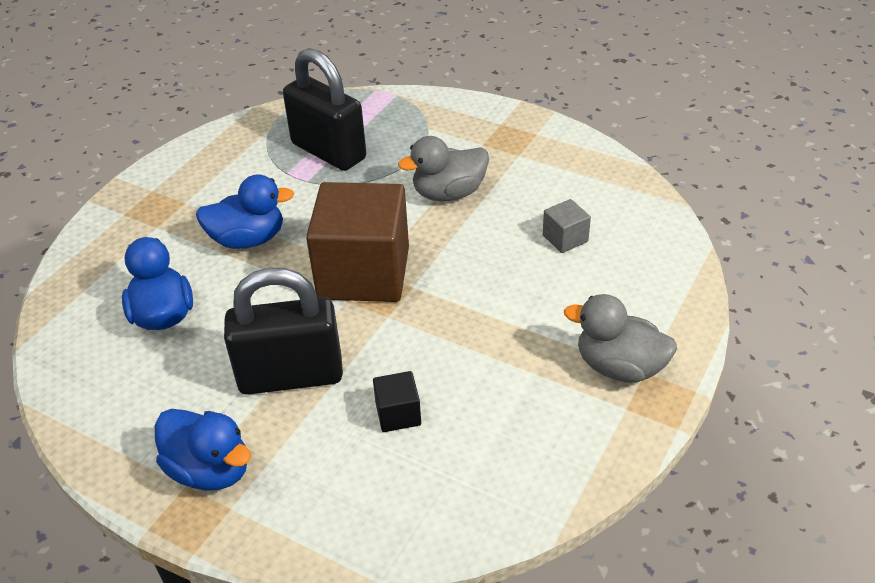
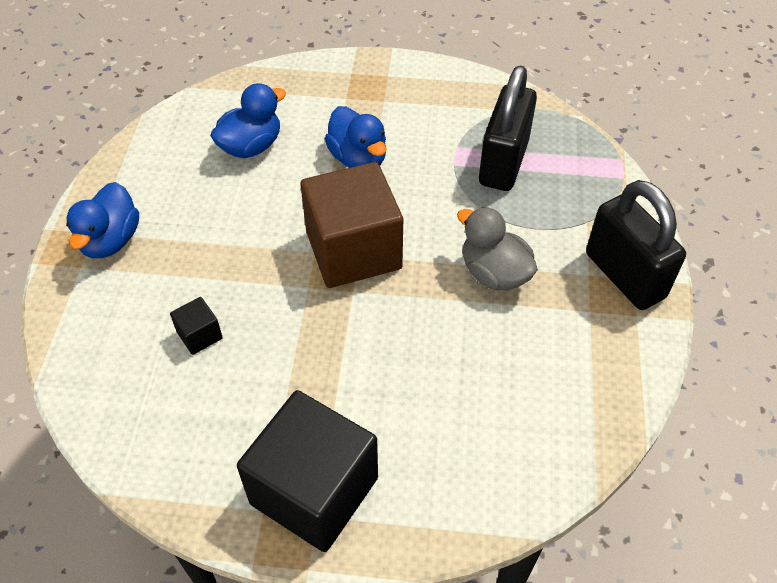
camera: 65 degrees right, 10 degrees up
black padlock [224,268,343,395] -> black padlock moved to [586,180,686,310]
grey cube [543,199,591,253] -> none
grey duck [564,294,677,383] -> black cube [237,390,378,552]

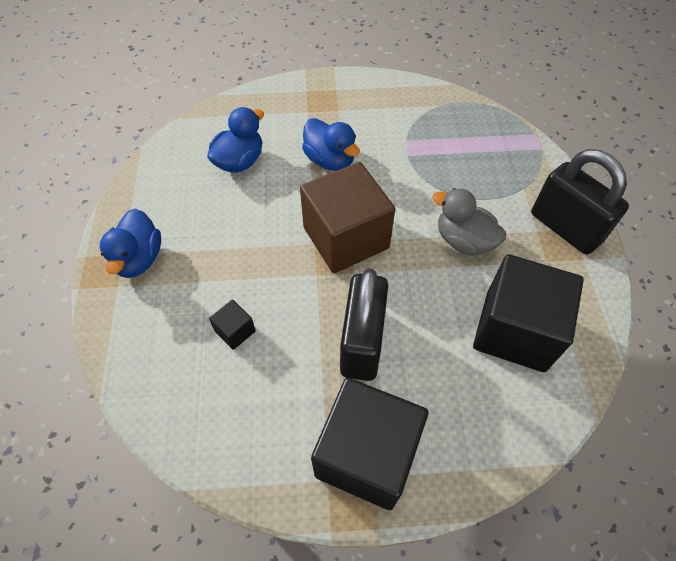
camera: 10 degrees left, 5 degrees up
black padlock [479,66,537,191] -> black padlock moved to [340,268,388,381]
none -> black cube [473,254,584,372]

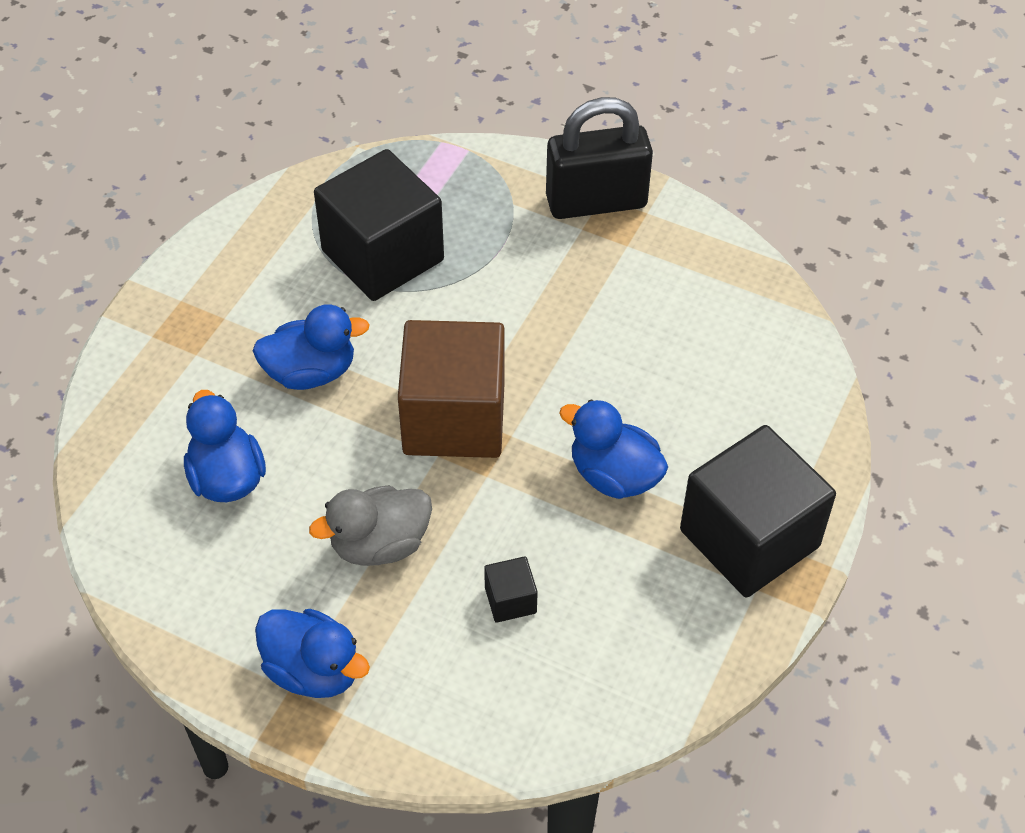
camera: 60 degrees left, 5 degrees down
black padlock [340,268,388,381] -> blue duck [559,400,668,499]
grey duck [432,188,506,256] -> grey duck moved to [309,486,432,566]
black cube [473,254,584,372] -> black cube moved to [314,149,444,301]

